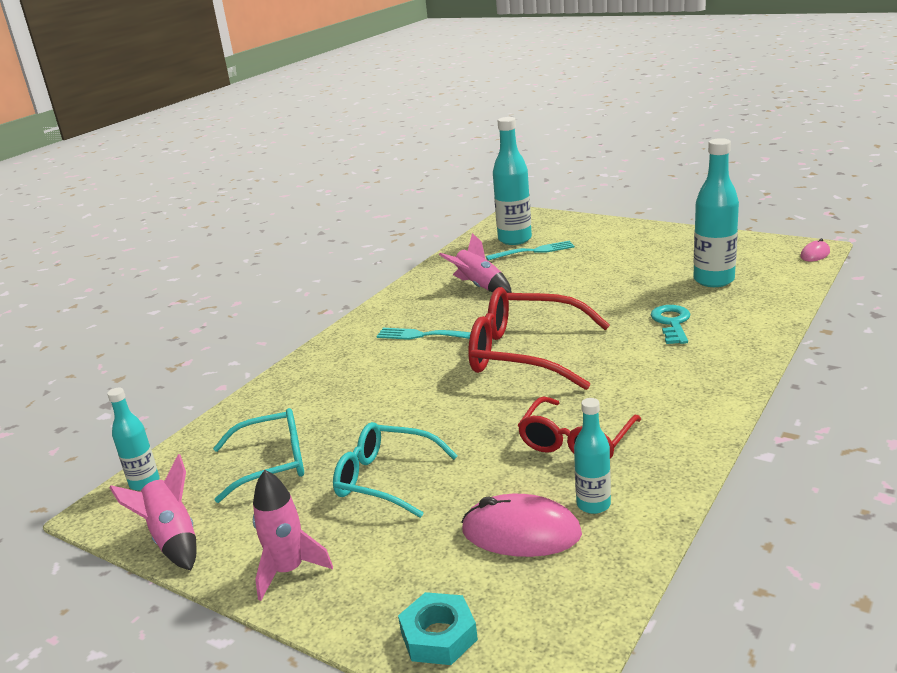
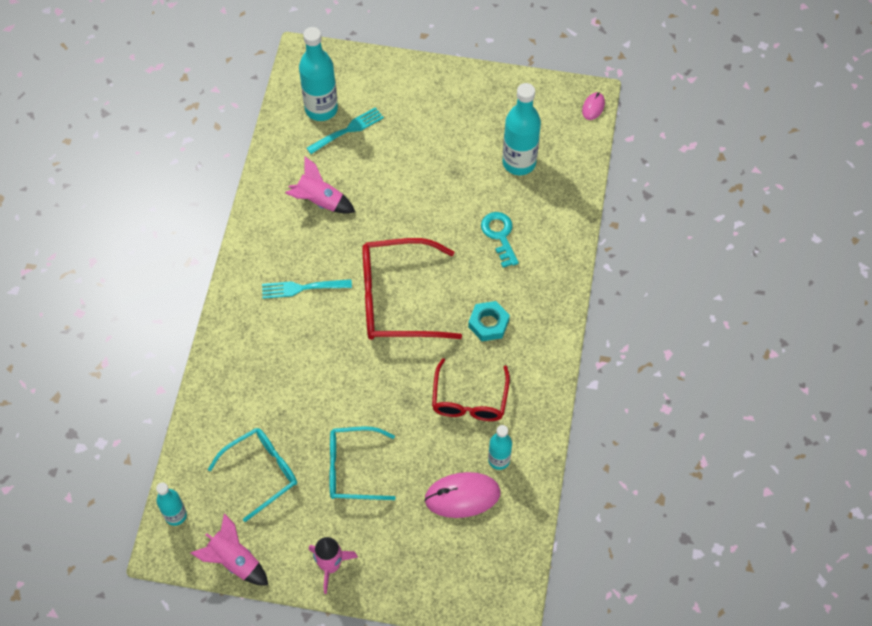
camera: 25 degrees left, 35 degrees up
turquoise nut [398,592,478,665] -> turquoise nut moved to [468,301,510,341]

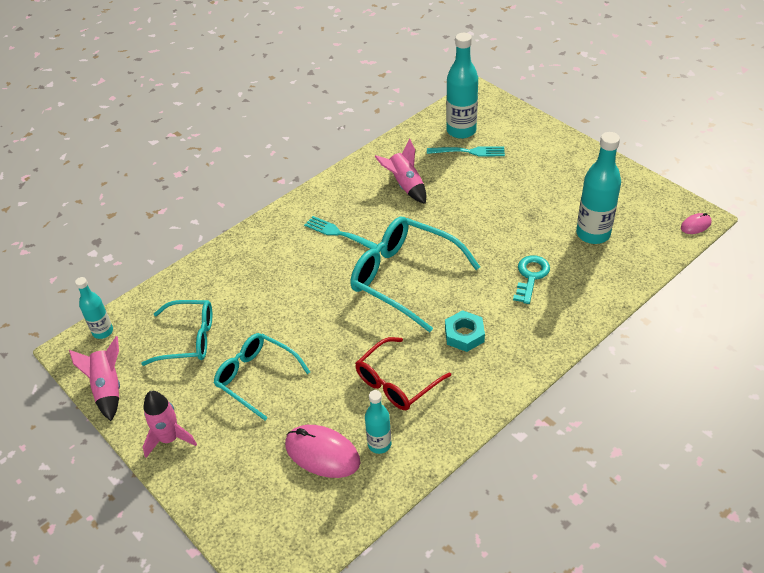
camera: 40 degrees right, 15 degrees down
red glasses [362,238,462,340] -> turquoise glasses [350,217,480,332]

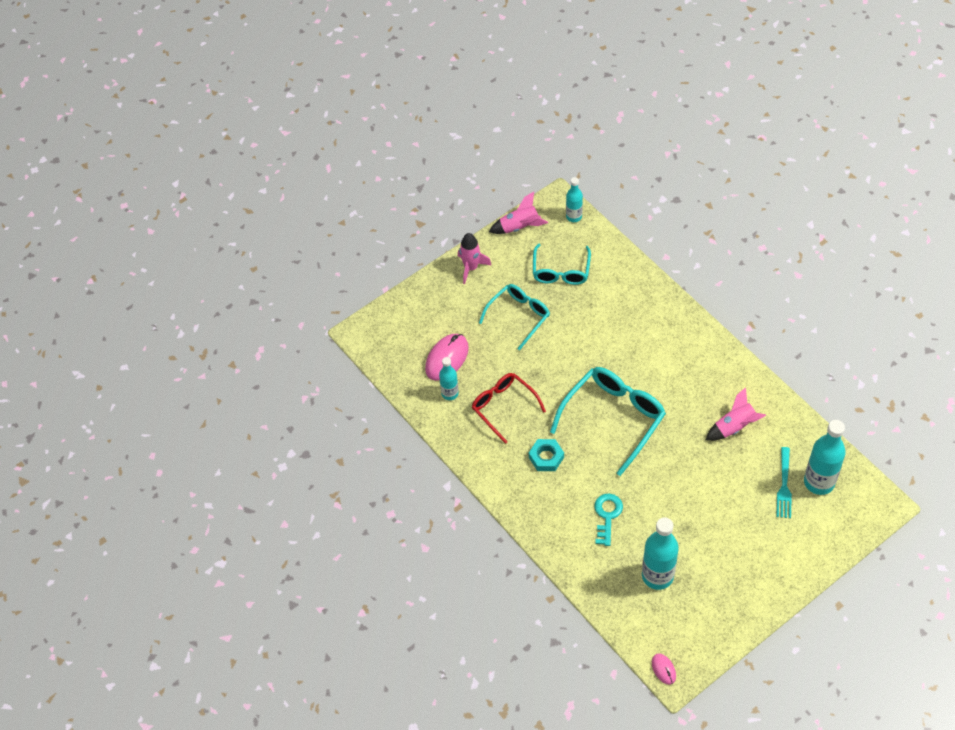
camera: 95 degrees right, 10 degrees up
turquoise fork [304,216,378,249] -> none
turquoise key [513,255,550,304] -> turquoise key turned 105 degrees counterclockwise [594,494,623,546]

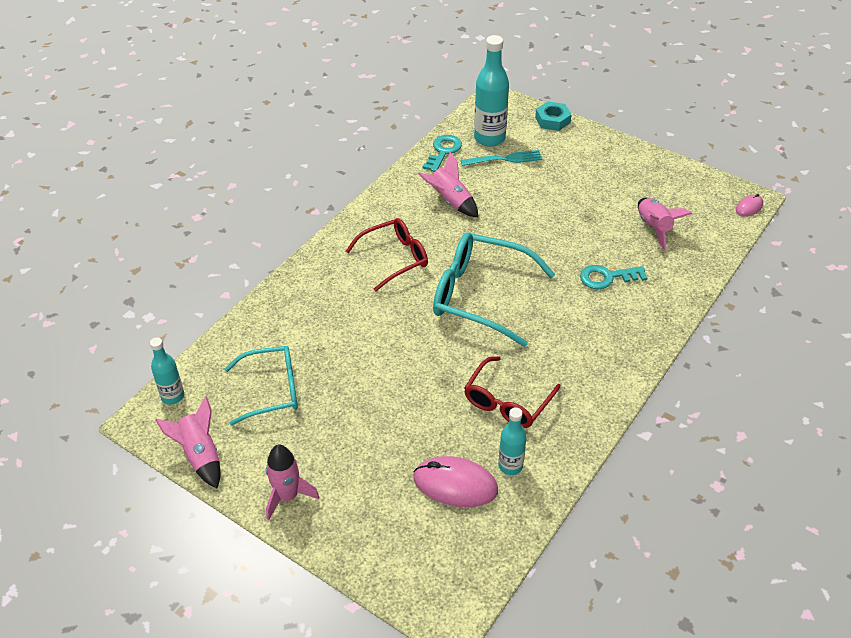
camera: 110 degrees left, 10 degrees down
turquoise glasses [479,284,550,350] -> none
turquoise nut [529,439,564,471] -> turquoise nut moved to [535,101,572,131]
turquoise bottle [642,517,679,590] -> pink rocket [638,198,692,251]
none -> red glasses [346,218,428,292]
none -> turquoise key [422,135,462,172]

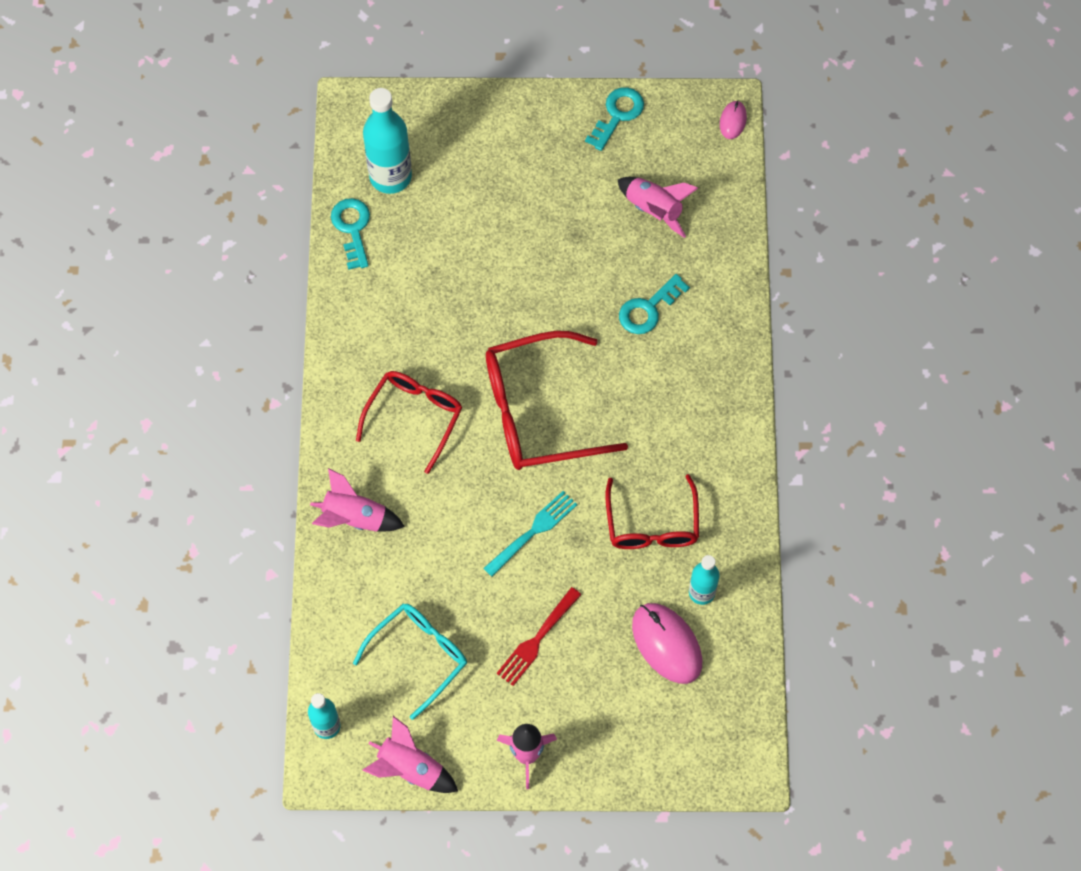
camera: 35 degrees left, 20 degrees up
pink mouse [413,456,498,507] -> pink mouse turned 75 degrees clockwise [632,603,703,684]
pink rocket [418,152,478,217] -> pink rocket moved to [310,468,405,532]
turquoise glasses [433,232,555,347] -> red glasses [486,331,628,470]
turquoise fork [461,150,542,166] -> turquoise fork moved to [483,491,577,577]
turquoise nut [535,101,572,131] -> none
none -> red fork [497,587,582,686]
none -> turquoise key [585,87,644,151]

